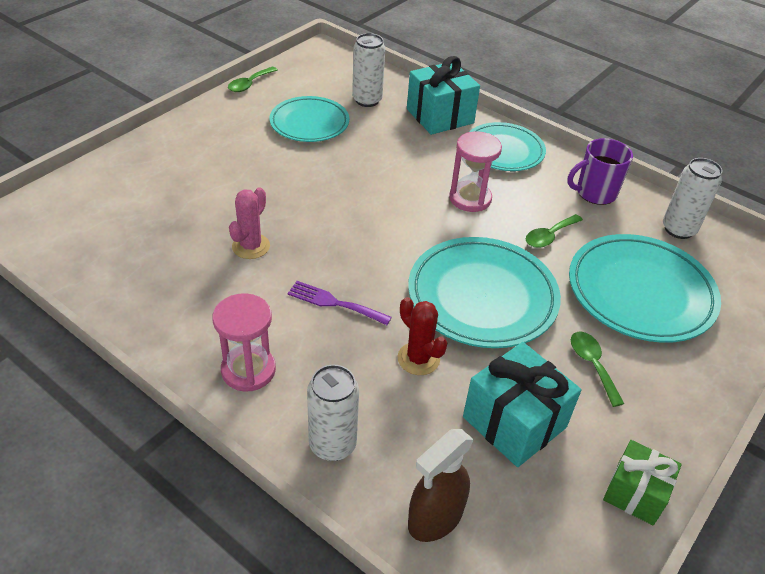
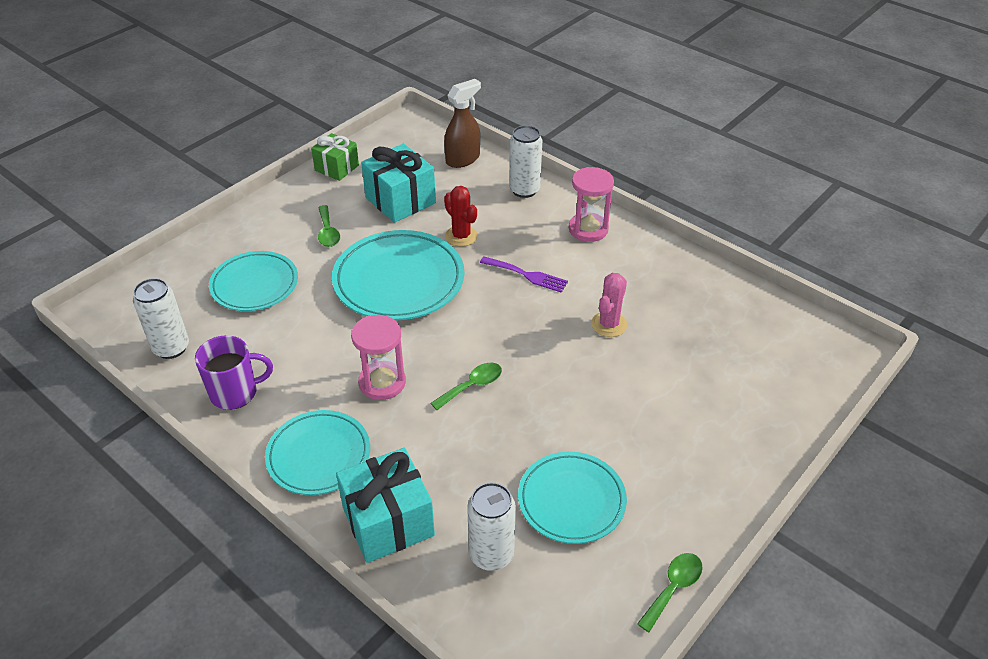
camera: 175 degrees left, 0 degrees up
green spoon [526,214,583,248] -> green spoon moved to [431,363,502,410]
turquoise plate [569,234,721,343] -> turquoise plate [209,251,298,311], size x0.66

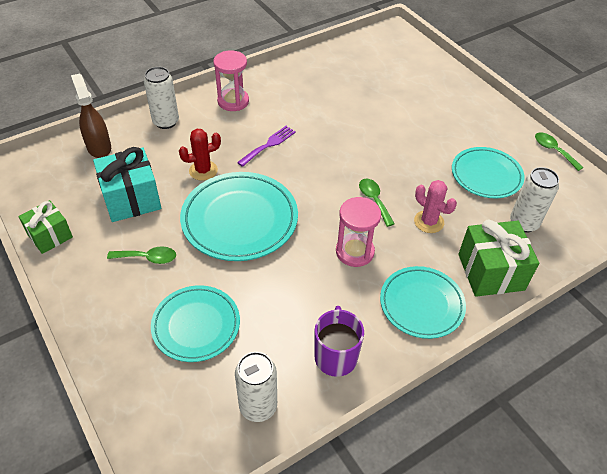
camera: 75 degrees left, 5 degrees up
turquoise gift [336,448,435,563] -> green gift [458,219,539,297]
pink cactus [591,273,627,337] -> pink cactus moved to [414,180,457,233]

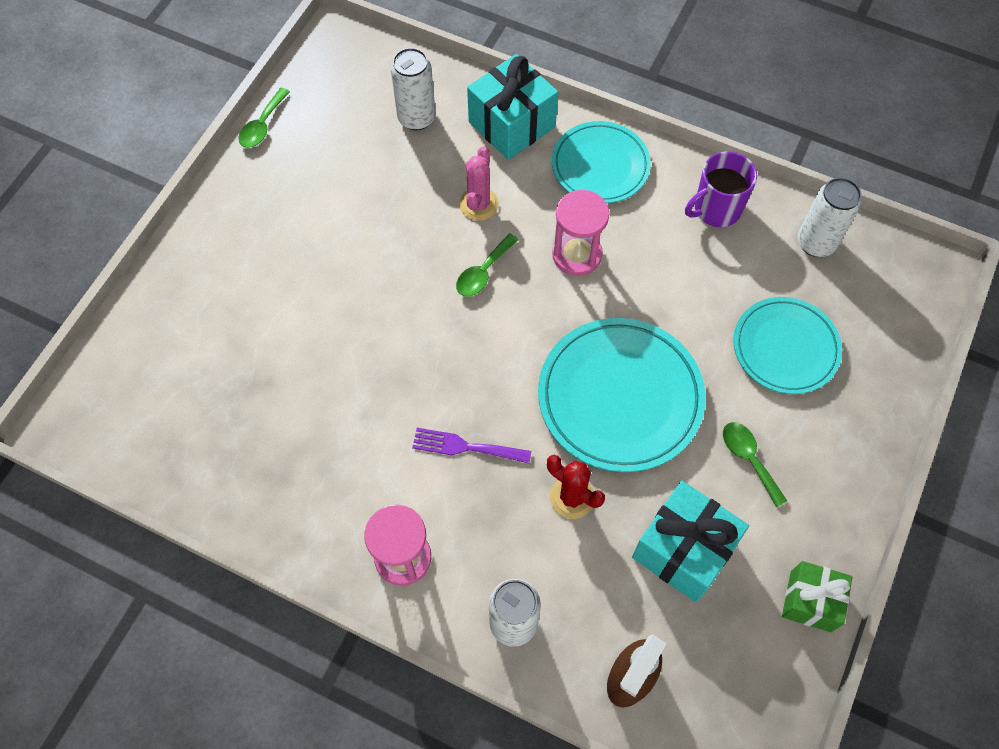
camera: 120 degrees left, 15 degrees up
turquoise plate [452,147,525,198] -> none
green gift [458,219,539,297] -> turquoise gift [467,54,558,160]

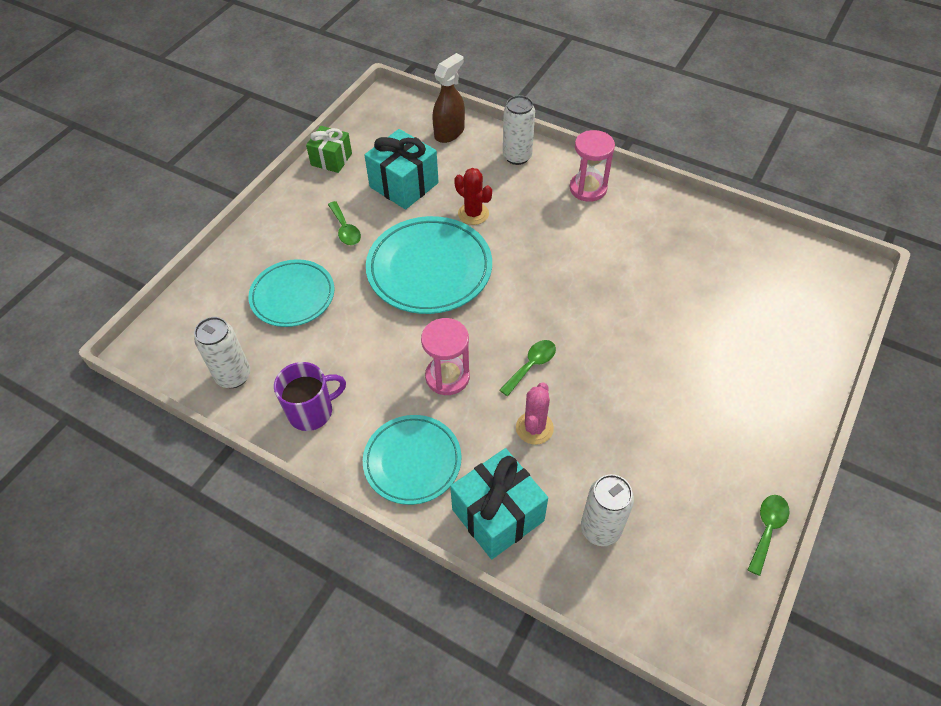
camera: 175 degrees left, 10 degrees down
purple fork [412,428,531,464] -> none

